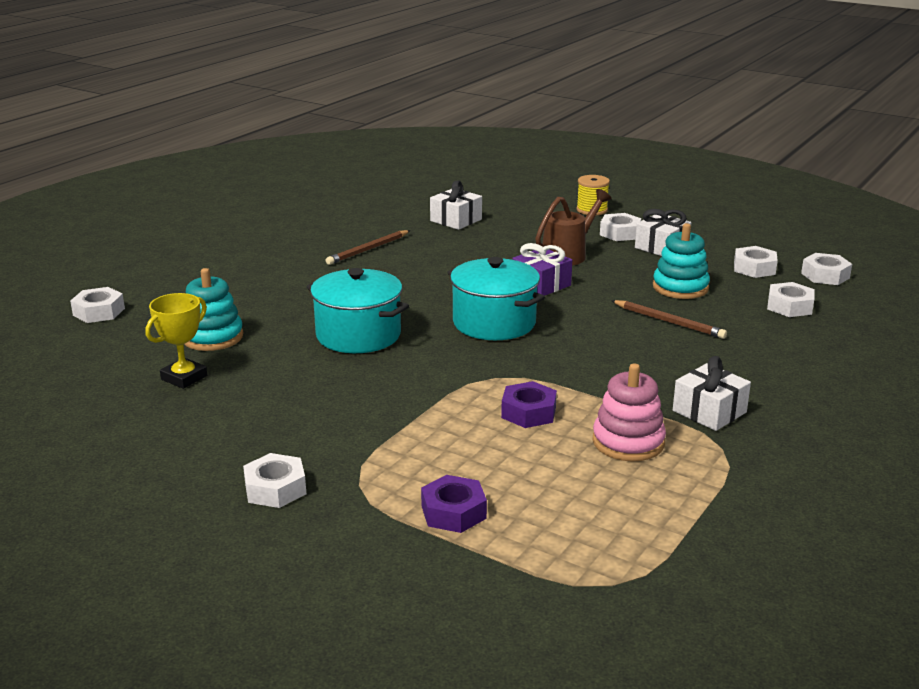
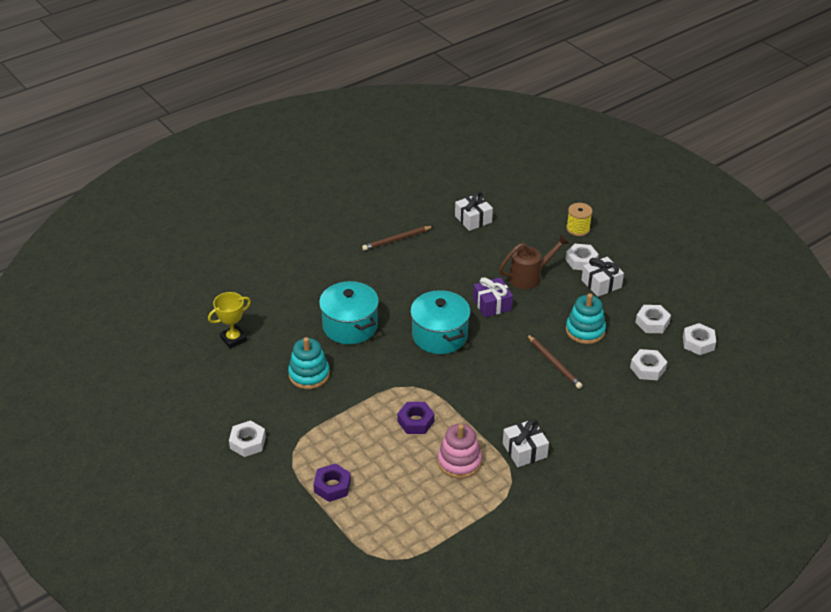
camera: 20 degrees right, 15 degrees up
white nut [70,287,125,323] -> none
turquoise stacking toy [184,268,243,351] -> turquoise stacking toy moved to [288,337,330,389]

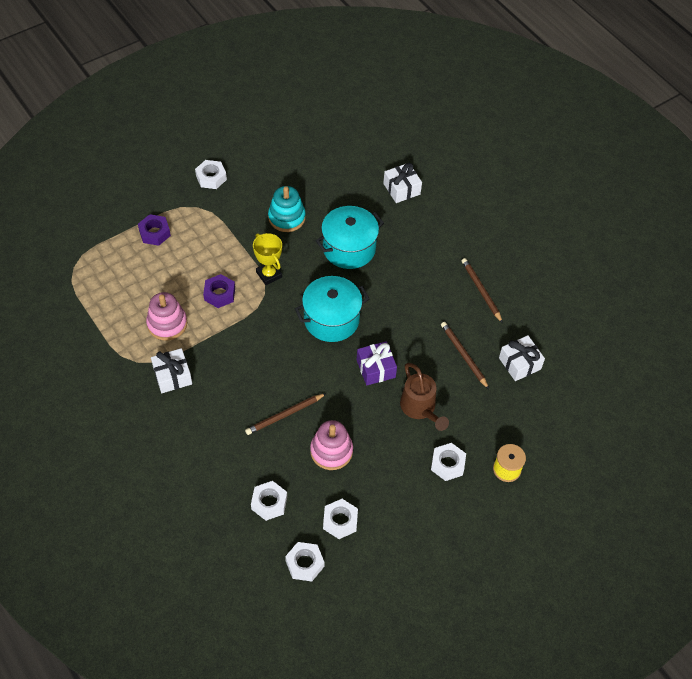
camera: 90 degrees right, 15 degrees up
yellow trophy [208,292,251,349] -> yellow trophy moved to [253,233,282,285]
turquoise stacking toy [566,293,606,344] -> pink stacking toy [310,420,353,470]
white gift [581,257,624,297] -> white gift moved to [383,163,422,203]
none -> brown pencil [441,322,489,389]

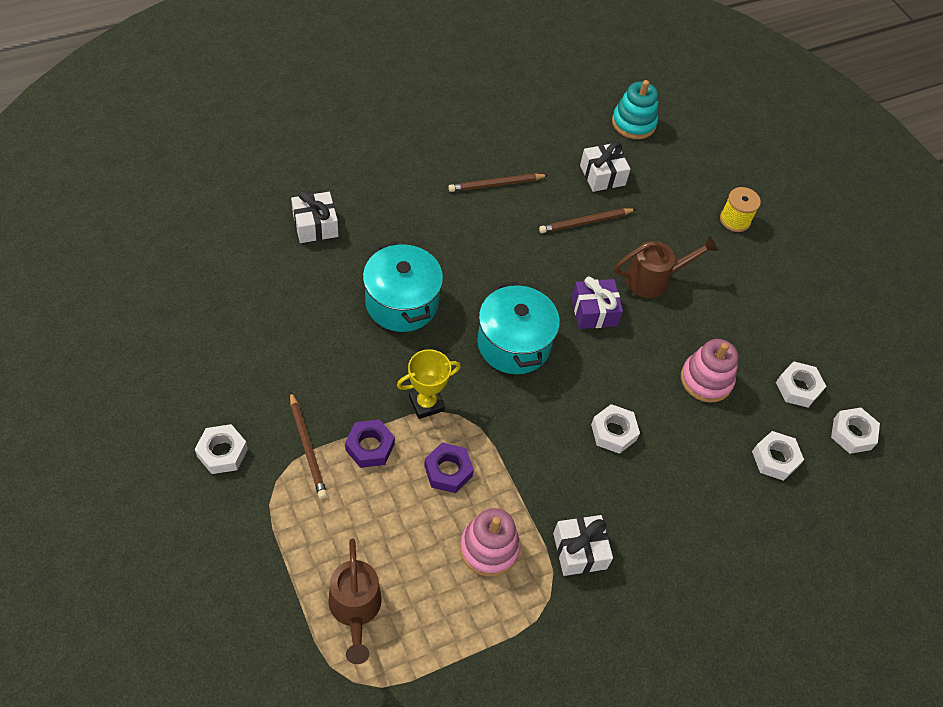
camera: 85 degrees left, 0 degrees up
purple nut [138,214,171,246] -> purple nut moved to [345,419,395,468]
brown pencil [245,393,326,435] -> brown pencil moved to [290,391,327,499]
turquoise stacking toy [268,186,306,232] -> turquoise stacking toy moved to [612,80,658,139]
white nut [431,443,466,481] -> white nut moved to [591,404,640,454]
none -> brown watering can [328,539,382,664]

